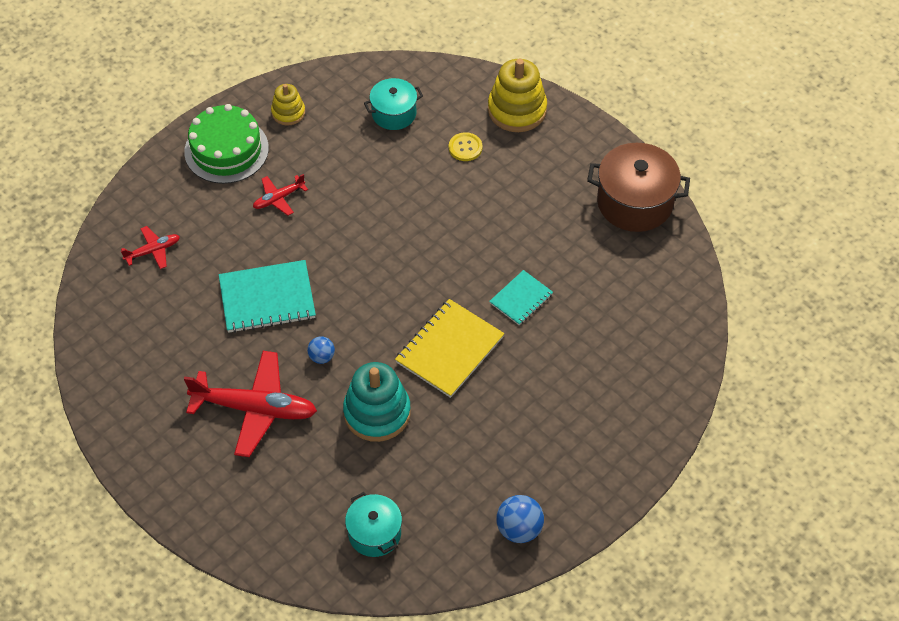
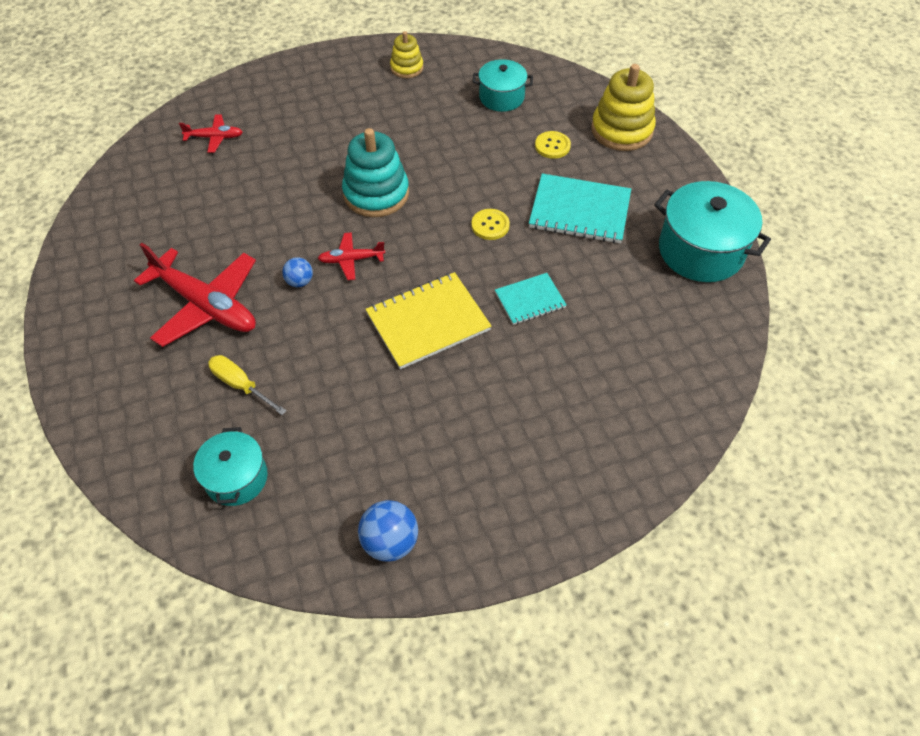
camera: 25 degrees right, 0 degrees up
green cake [184,104,269,184] -> none
turquoise notebook [219,260,316,333] -> turquoise notebook moved to [529,173,631,243]
red plane [253,174,308,216] -> red plane moved to [318,232,385,280]
turquoise stacking toy [343,362,411,442] -> turquoise stacking toy moved to [342,128,409,217]
brown pot [587,143,690,232] -> turquoise pot [654,181,771,282]
none -> yellow screwdriver [208,355,286,415]
none -> yellow button [471,209,510,240]

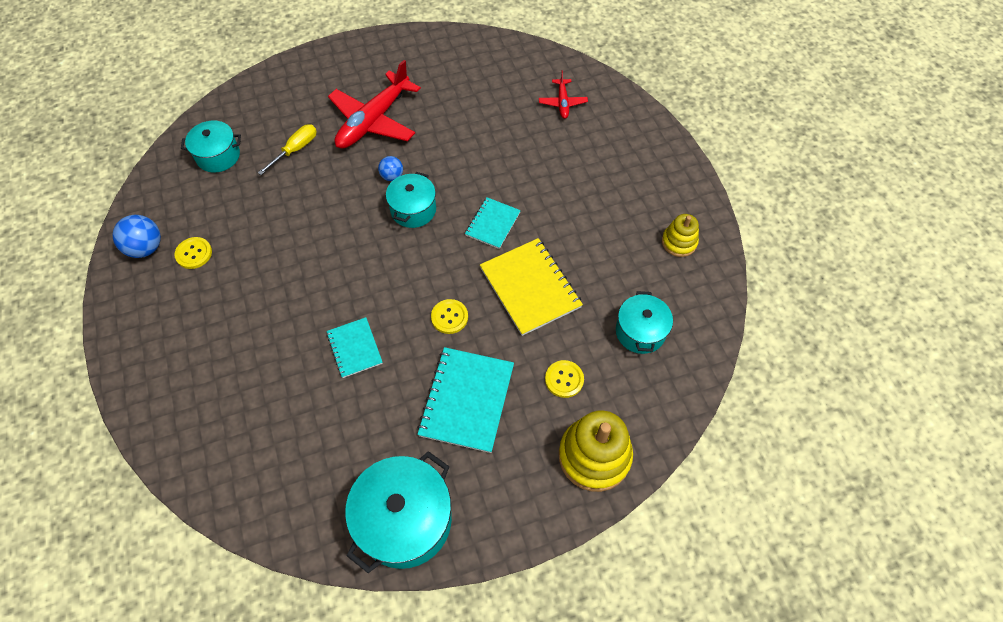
camera: 90 degrees right, 5 degrees up
red plane [318,232,385,280] -> turquoise pot [386,172,436,228]
turquoise stacking toy [342,128,409,217] -> turquoise notebook [465,197,521,249]
yellow notebook [366,272,492,369] -> yellow notebook moved to [480,238,583,336]
none -> yellow button [174,237,212,269]

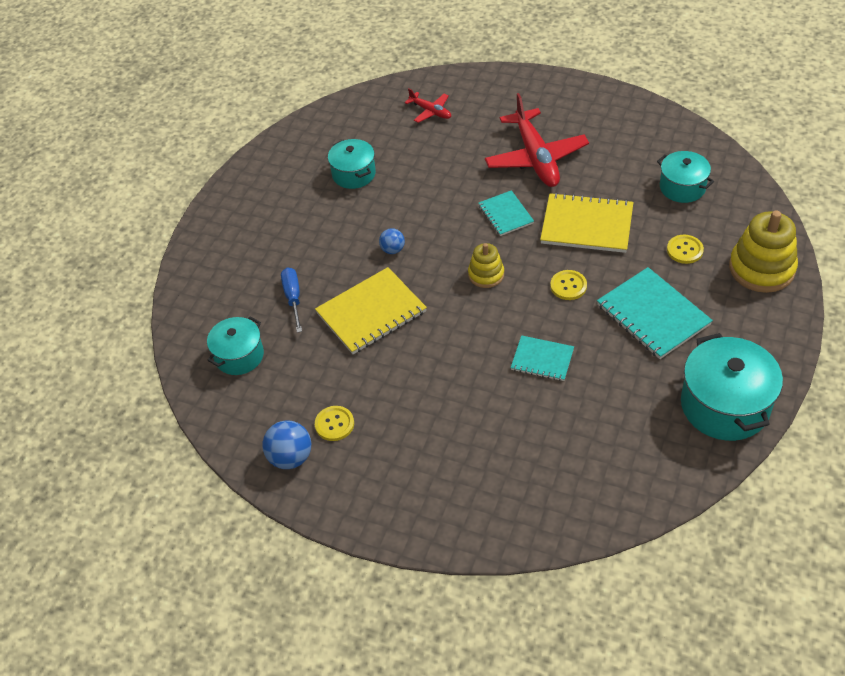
camera: 45 degrees left, 10 degrees down
yellow screwdriver [258,124,317,175] -> blue screwdriver [281,267,302,333]
red plane [328,60,421,148] -> red plane moved to [485,93,589,187]
turquoise pot [386,172,436,228] -> turquoise pot moved to [328,139,376,189]
yellow stacking toy [662,214,699,257] -> yellow stacking toy moved to [468,243,504,288]
none -> yellow notebook [315,267,427,354]

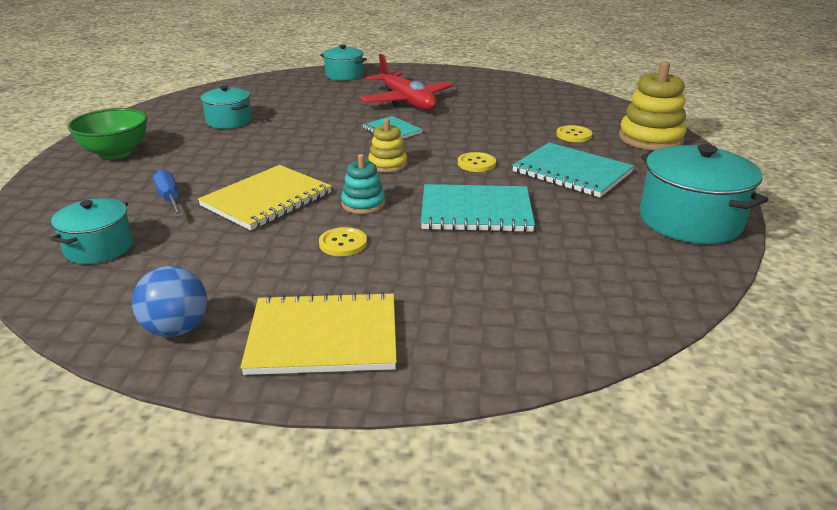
camera: 20 degrees left, 20 degrees down
yellow button [315,406,354,441] -> yellow button moved to [319,227,367,256]
blue ball [379,228,405,254] -> none
red plane [405,88,451,123] -> none
turquoise notebook [511,335,574,381] -> turquoise notebook [421,184,535,232], size x1.70
yellow notebook [540,192,633,253] -> yellow notebook moved to [240,291,397,375]
turquoise pot [657,151,714,203] -> turquoise pot moved to [320,45,367,81]
none -> green bowl [68,108,148,159]
none -> turquoise stacking toy [341,154,385,214]

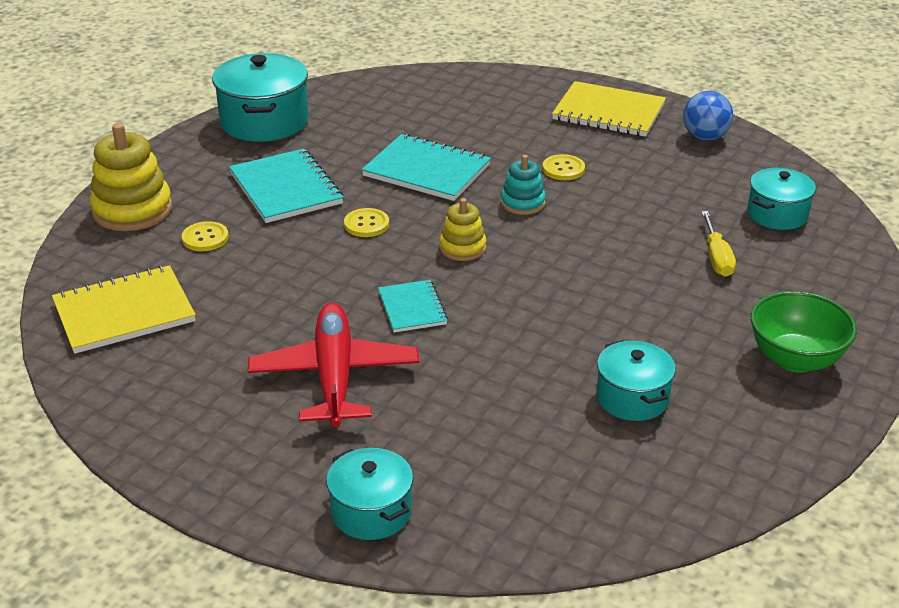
camera: 155 degrees left, 5 degrees up
blue screwdriver [153,169,183,217] -> yellow screwdriver [701,211,736,277]
yellow notebook [198,165,332,230] -> yellow notebook moved to [52,265,196,354]

